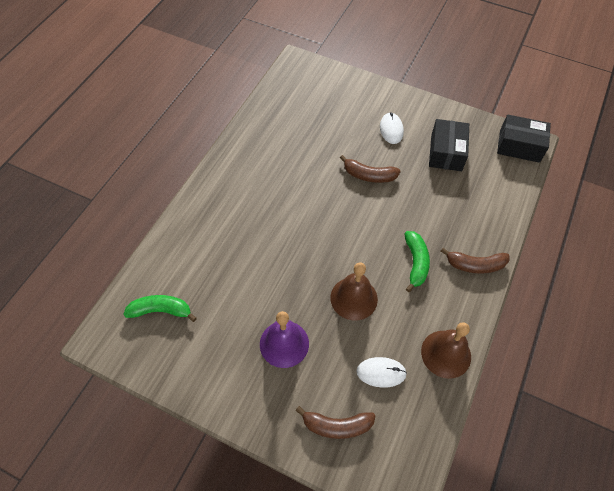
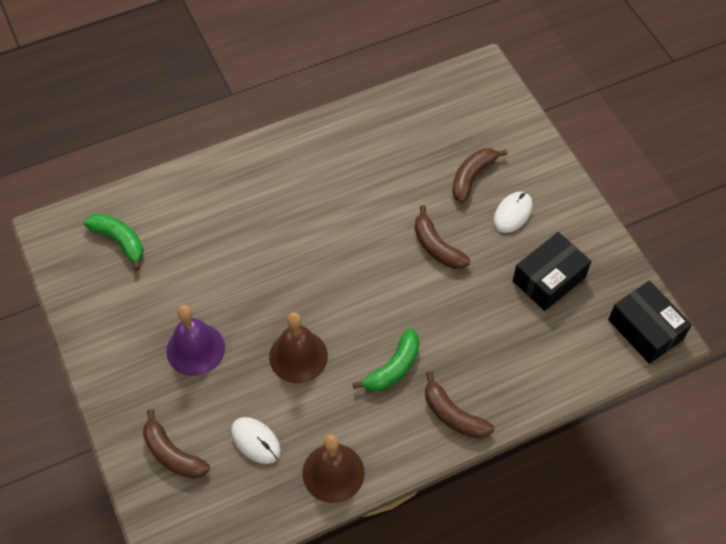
camera: 40 degrees right, 0 degrees up
none -> brown banana [452,148,508,203]

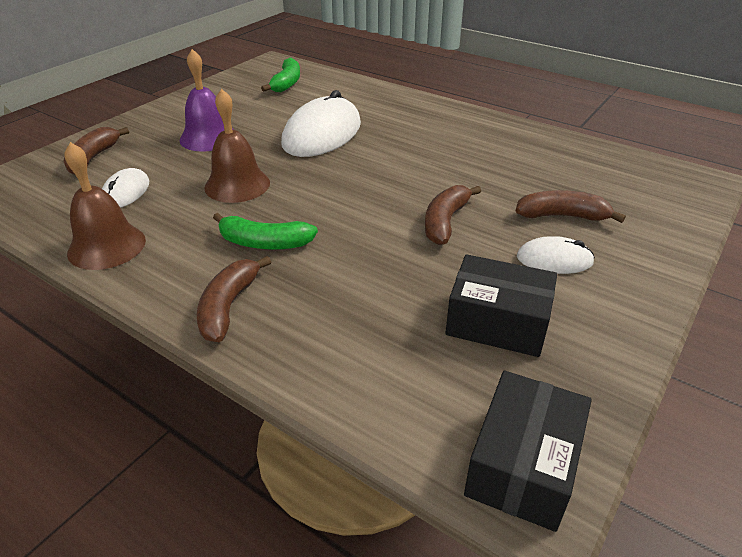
camera: 60 degrees right, 20 degrees down
none -> white mouse [281,90,361,157]

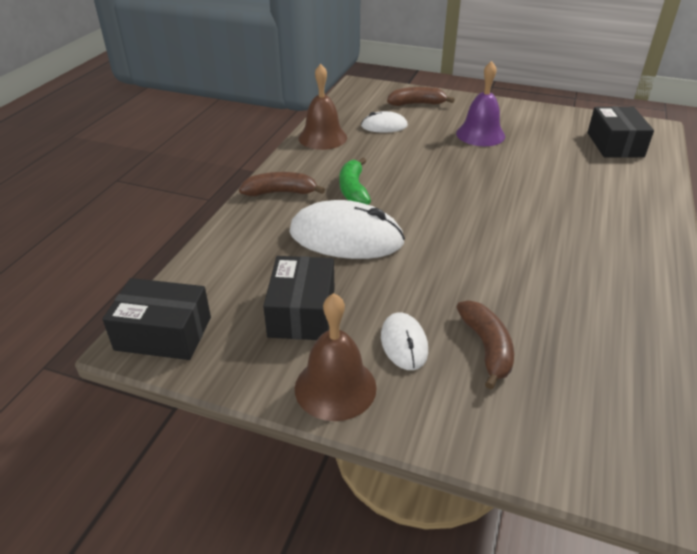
camera: 75 degrees right, 0 degrees up
brown bell [204,89,270,203] -> brown bell moved to [295,293,377,421]
green banana [261,58,300,92] -> black box [587,106,654,158]
white mouse [281,90,361,157] -> white mouse moved to [289,200,405,259]
brown banana [425,185,481,245] -> none

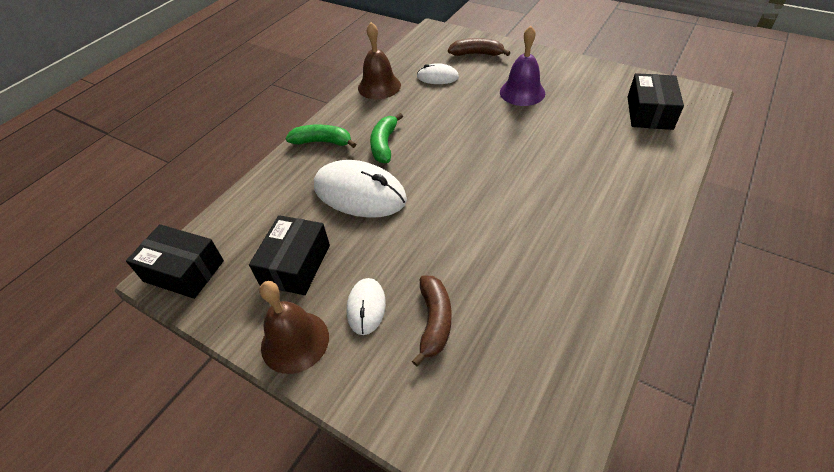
camera: 15 degrees right, 10 degrees up
brown banana [239,172,325,196] -> green banana [285,124,356,148]

